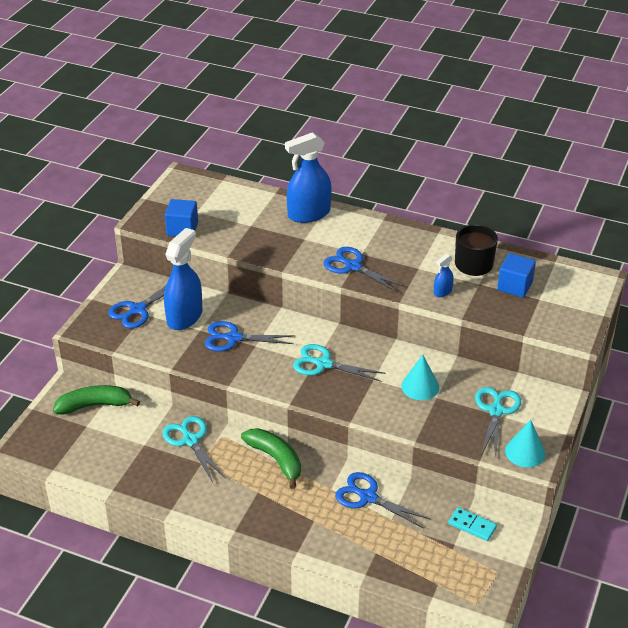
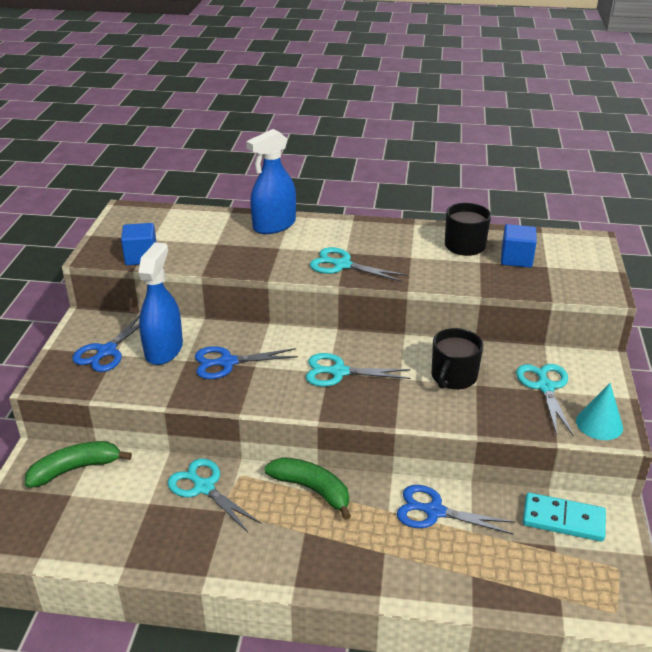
camera: 15 degrees left, 5 degrees down
blue scissors [323,247,406,293] -> turquoise scissors [310,247,407,282]
turquoise cone [401,354,439,400] -> black mug [432,328,483,390]
blue spray bottle [434,254,454,297] -> none
turquoise domino [448,507,497,541] -> turquoise domino [523,492,606,542], size x1.52

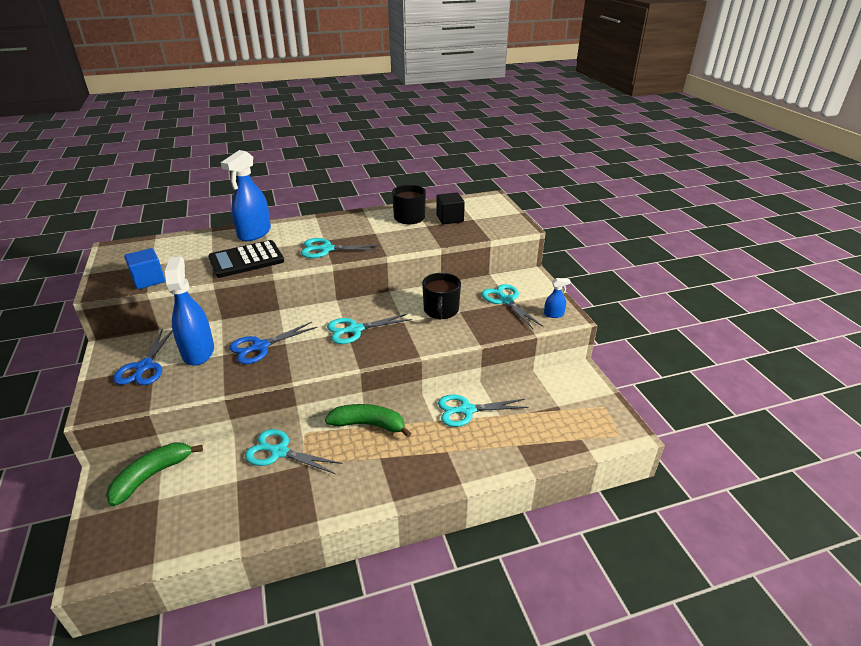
camera: 25 degrees left, 0 degrees up
blue scissors [397,485,515,534] -> turquoise scissors [438,395,529,427]
blue cube [501,224,537,268] -> black cube [436,192,465,225]
turquoise domino [523,492,606,542] -> none
turquoise cone [576,383,623,440] -> blue spray bottle [544,278,570,318]
none -> black calculator [208,240,284,278]

